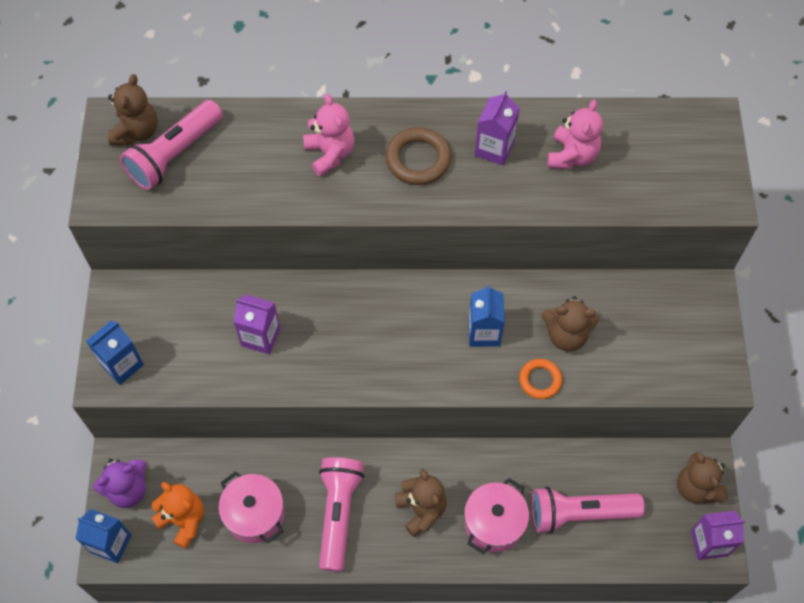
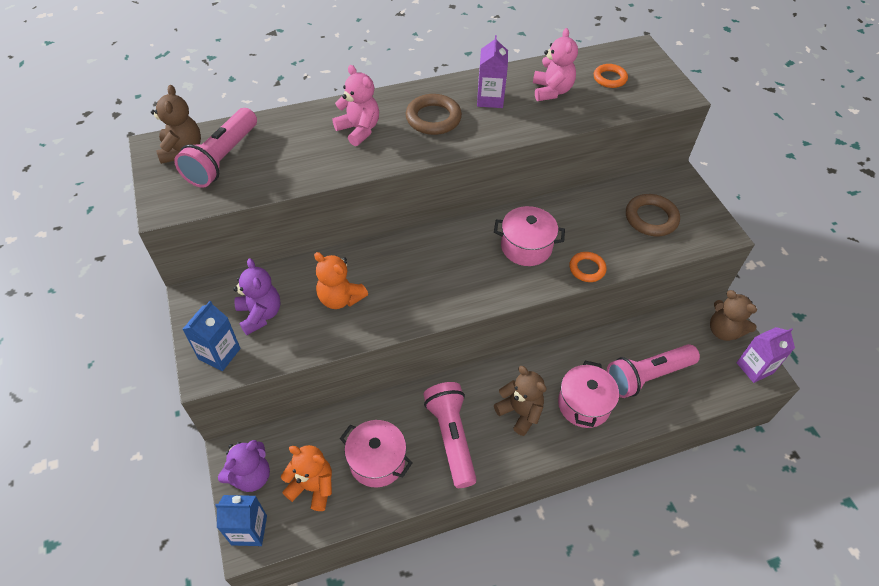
camera: 20 degrees left, 10 degrees down
purple carton [233,294,280,354] -> orange teddy bear [314,252,368,309]
blue carton [468,285,505,347] -> pink pot [494,206,565,266]
brown teddy bear [541,296,599,351] -> none
none -> purple teddy bear [233,258,281,335]
none -> orange ring [594,64,628,88]
none -> brown ring [626,194,680,236]

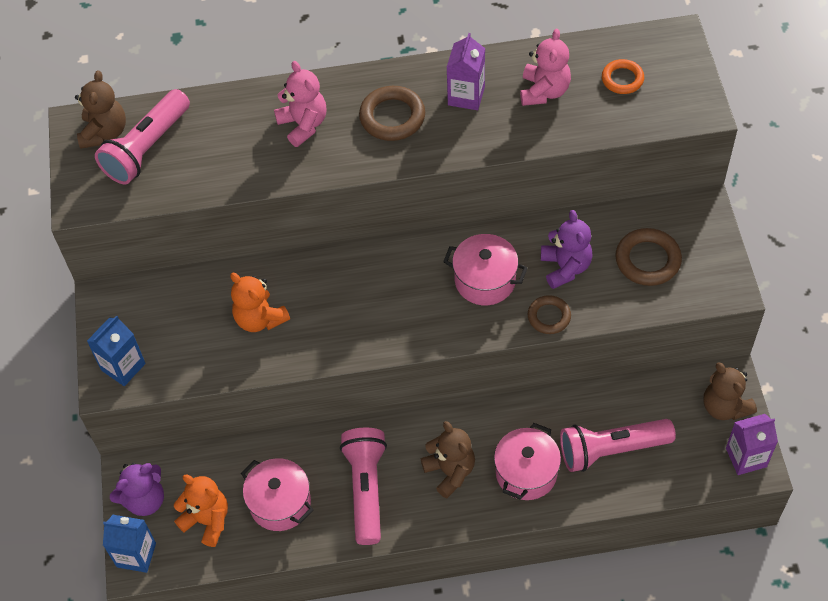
camera: 15 degrees right, 5 degrees up
purple teddy bear [233,258,281,335] -> purple teddy bear moved to [541,210,593,289]
orange ring [569,252,607,282] -> brown ring [528,295,571,334]

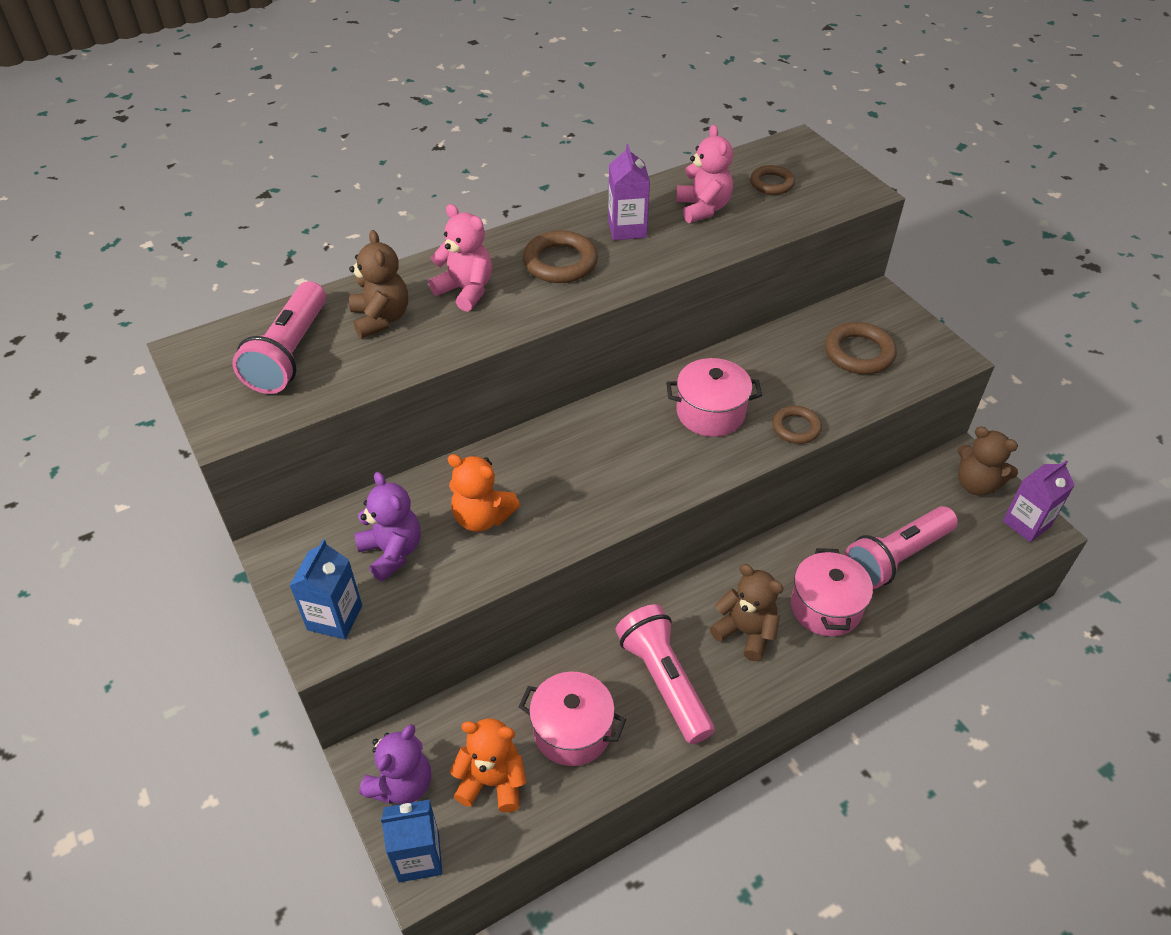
camera: 25 degrees left, 10 degrees down
brown teddy bear [75,71,126,149] -> brown teddy bear moved to [349,230,408,338]
purple teddy bear [541,210,593,289] -> purple teddy bear moved to [354,472,421,581]
orange ring [602,59,644,94] -> brown ring [750,165,795,195]

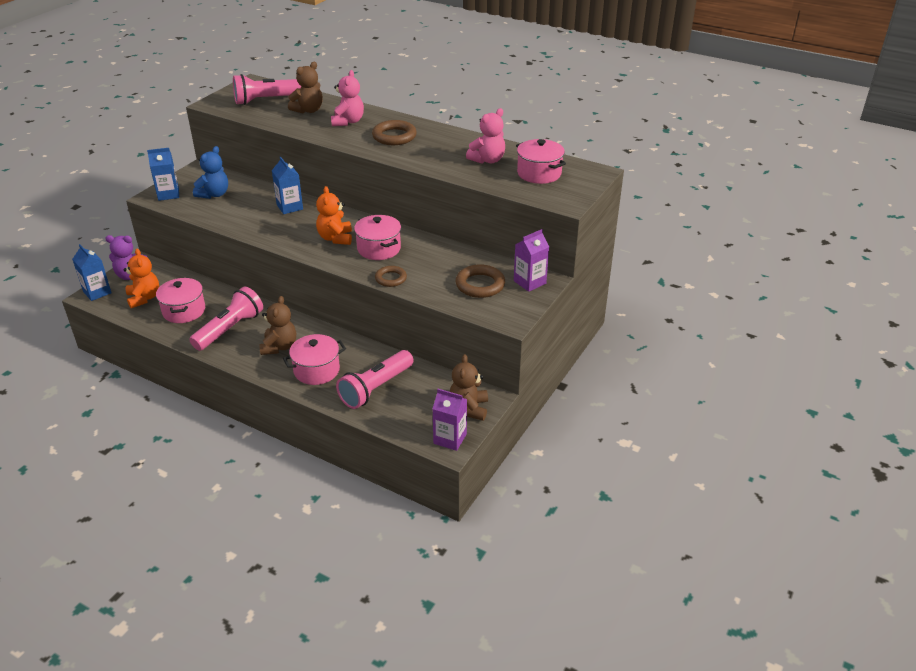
camera: 60 degrees right, 10 degrees down
purple teddy bear [354,472,421,581] -> blue teddy bear [193,146,228,199]
orange teddy bear [448,454,520,532] -> orange teddy bear moved to [316,186,352,245]
purple carton [608,144,650,240] -> purple carton moved to [514,229,549,292]
brown ring [750,165,795,195] -> pink pot [516,139,566,184]
pink flashlight [845,506,958,589] -> pink flashlight turned 75 degrees counterclockwise [336,350,414,409]
none -> blue carton [272,157,303,214]

